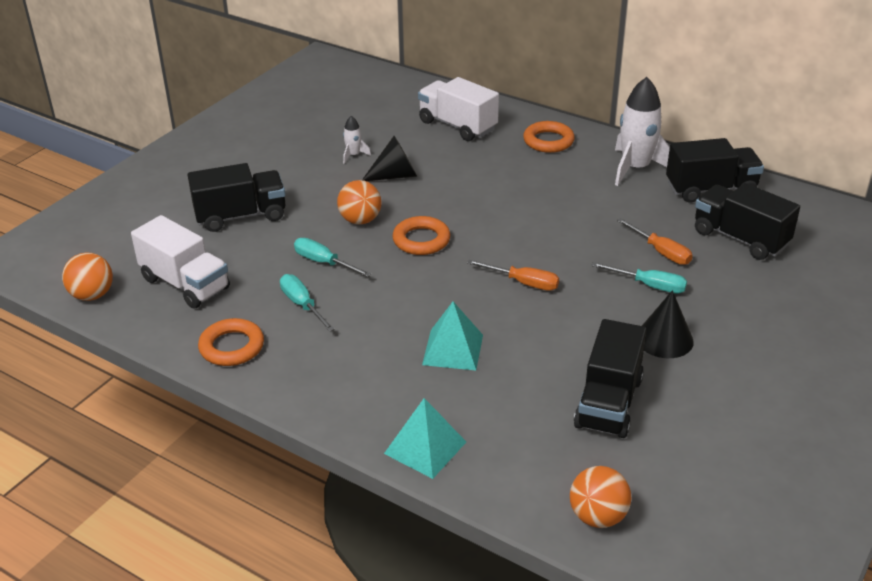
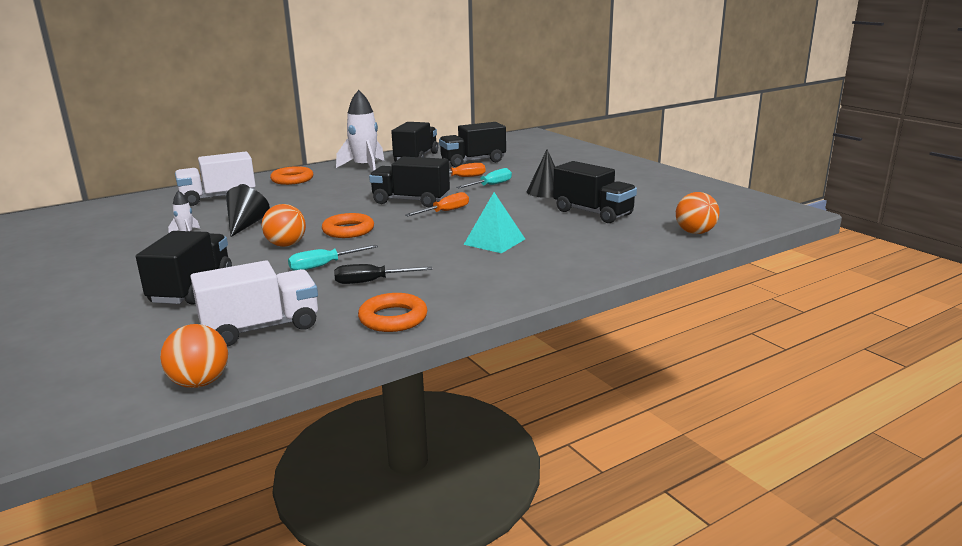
camera: 65 degrees left, 15 degrees down
turquoise screwdriver [280,274,335,332] -> black screwdriver [334,264,432,284]
turquoise pyramid [384,398,466,479] -> none
none -> black truck [369,157,450,207]

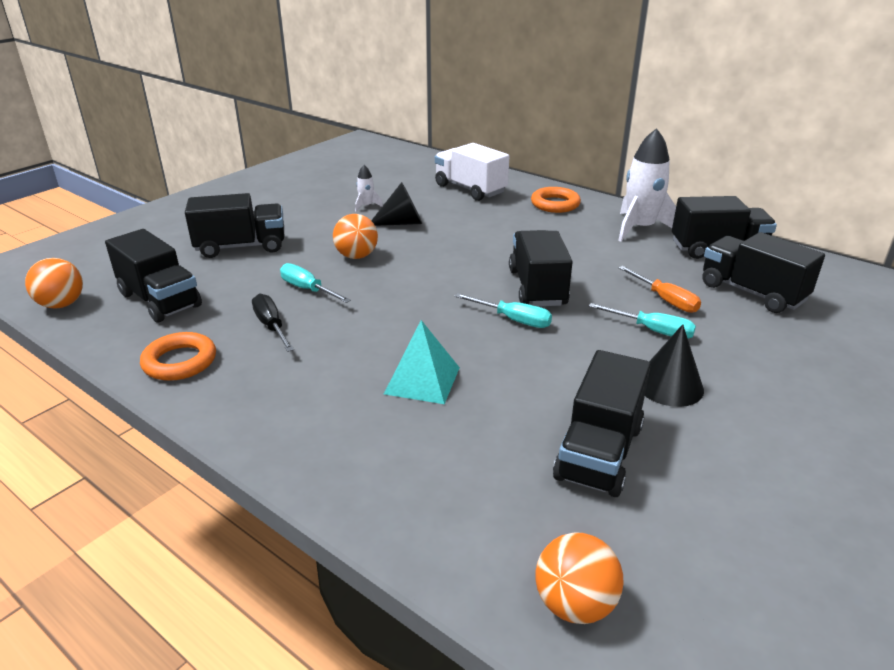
camera: 70 degrees right, 10 degrees up
white truck [190,260,318,346] -> black truck [105,229,202,323]
orange ring [322,213,374,238] -> none
orange screwdriver [405,192,469,216] -> turquoise screwdriver [454,293,552,328]

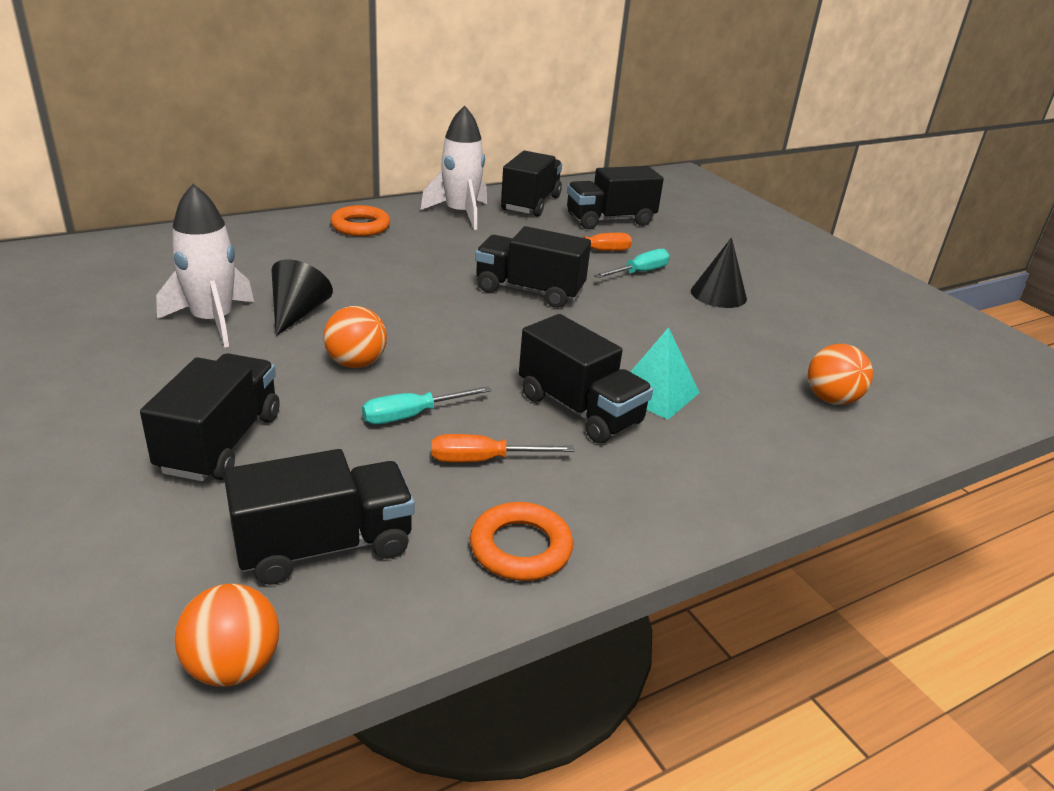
camera: 70 degrees left, 0 degrees up
black screwdriver [252,294,294,352] -> orange screwdriver [432,434,574,462]
white rocket [355,165,383,212] -> white rocket [156,184,254,347], size x2.19
white truck [435,143,509,201] -> none
turquoise screwdriver [454,293,552,328] -> none
orange ball [536,533,624,624] -> orange ball moved to [808,344,873,405]
black truck [553,350,651,497] -> black truck moved to [519,314,653,443]

